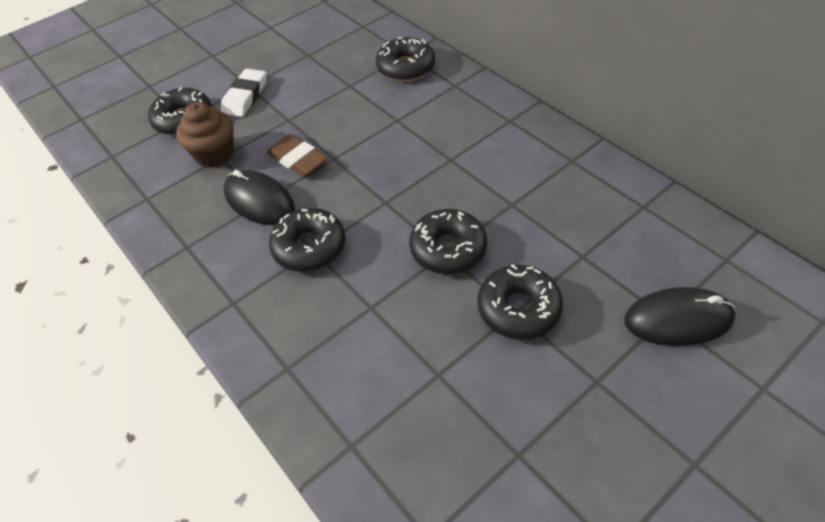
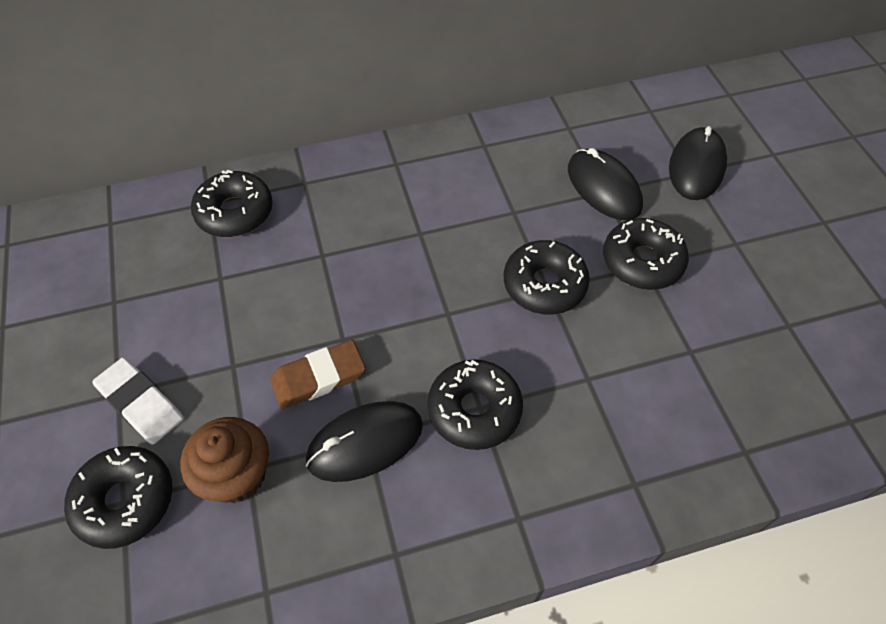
camera: 70 degrees left, 5 degrees up
none -> black mouse [568,148,643,220]

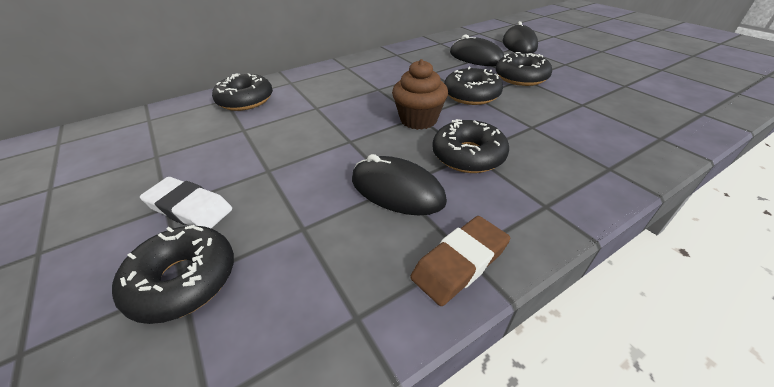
camera: 15 degrees left, 15 degrees down
brown cupcake [180,417,269,503] -> brown cupcake moved to [392,59,448,130]
brown eraser [270,340,366,409] -> brown eraser moved to [410,216,510,306]
black mouse [306,401,423,482] -> black mouse turned 75 degrees clockwise [352,154,447,216]

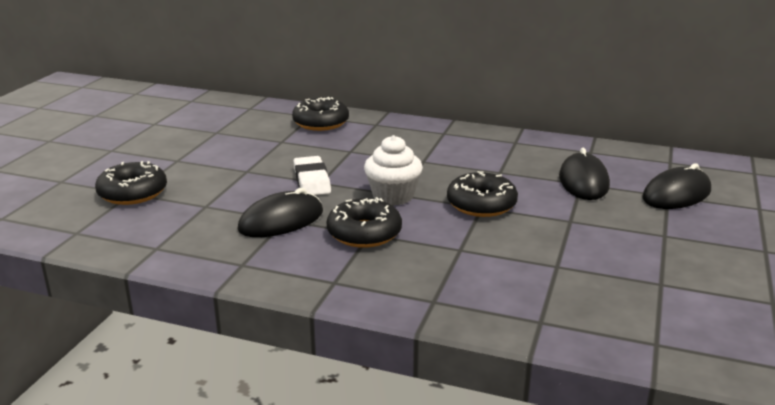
camera: 50 degrees right, 15 degrees down
white eraser [140,177,232,228] -> white eraser moved to [294,156,331,195]
black mouse [352,154,447,216] -> black mouse turned 60 degrees clockwise [237,188,323,237]
brown cupcake [392,59,448,130] -> white cupcake [364,135,423,206]
brown eraser [410,216,510,306] -> none
black donut [496,52,552,86] -> none

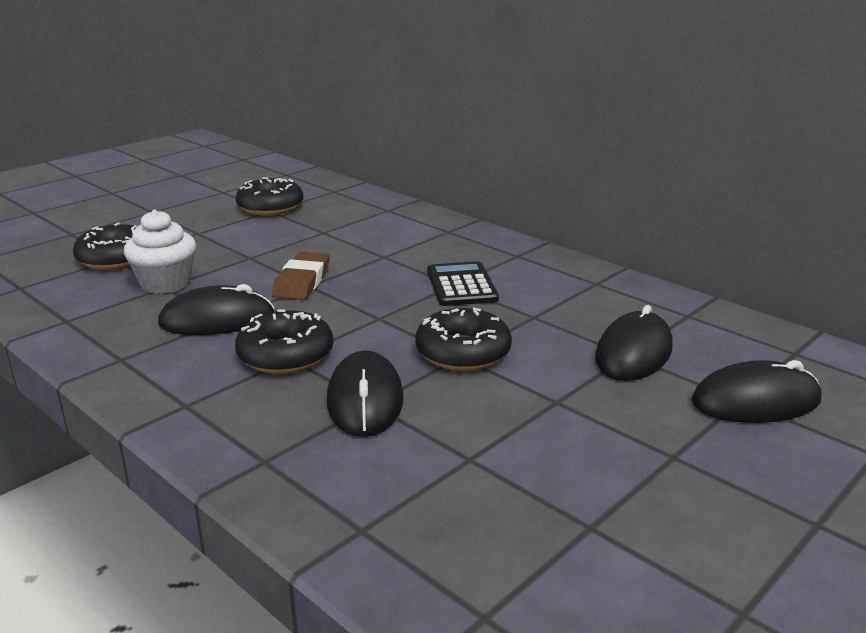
camera: 25 degrees right, 0 degrees up
black donut [292,97,349,131] -> black donut moved to [235,178,303,216]
white eraser [294,156,331,195] -> brown eraser [272,252,330,300]
white cupcake [364,135,423,206] -> white cupcake moved to [124,210,196,294]
none -> black mouse [327,350,404,437]
none -> black calculator [428,261,499,306]

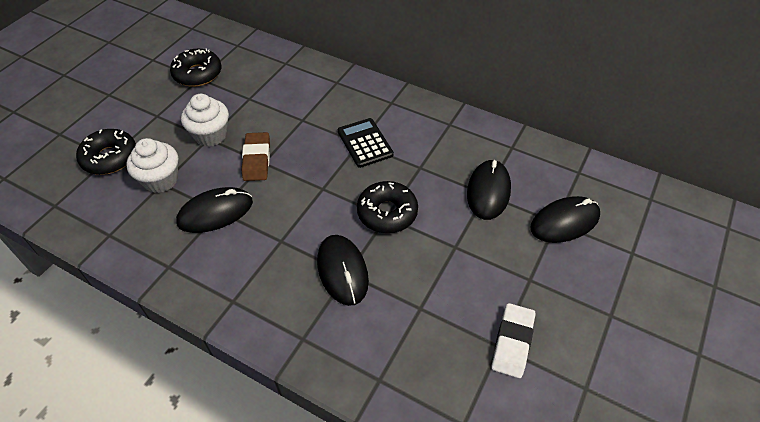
camera: 15 degrees left, 25 degrees up
black donut [235,309,333,374] -> none
none -> white cupcake [181,94,229,147]
none -> white eraser [492,303,535,378]

